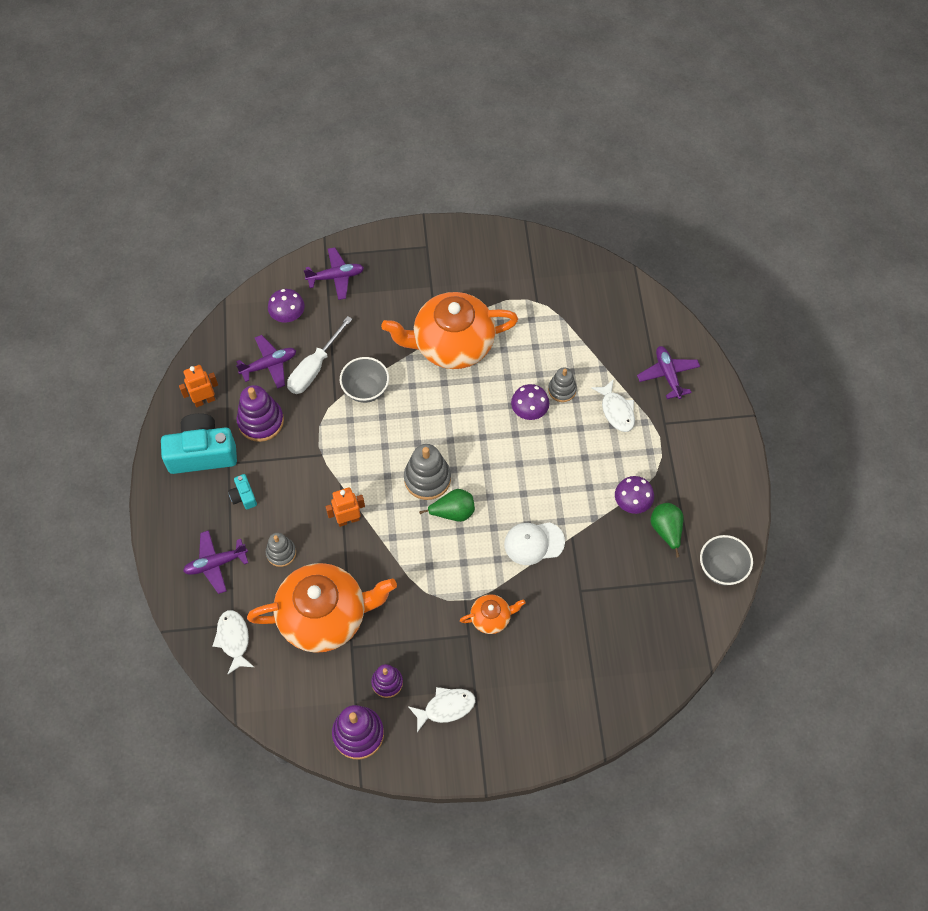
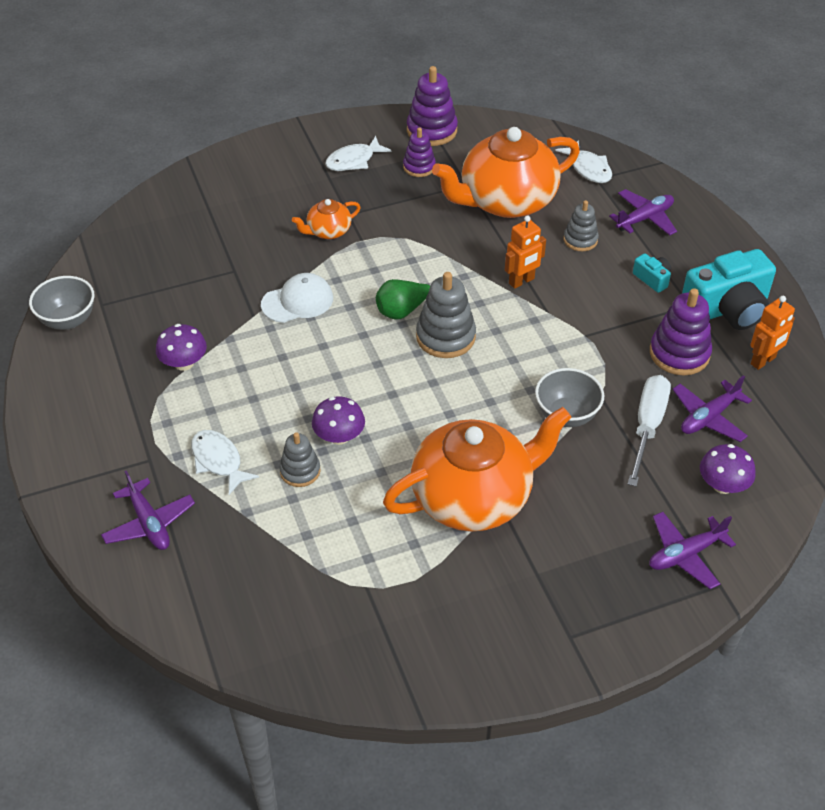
camera: 165 degrees right, 15 degrees down
green pear [651,503,684,557] -> none

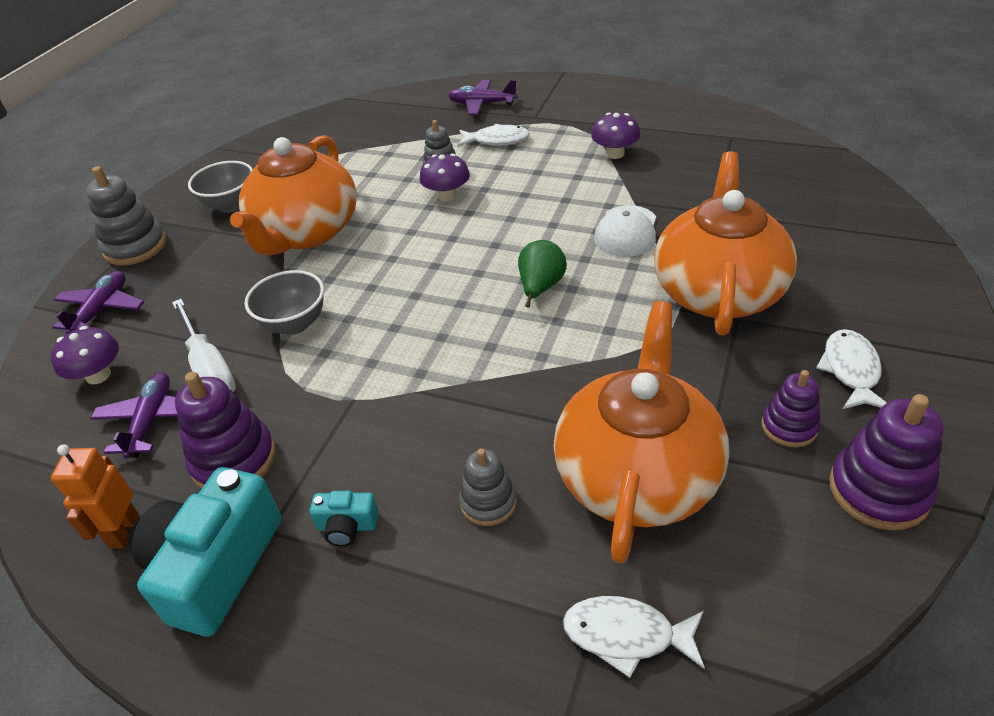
camera: 135 degrees right, 5 degrees down
grey bowl [29,276,94,330] -> grey bowl moved to [188,161,253,212]
orange teapot [292,199,361,239] -> orange teapot [654,151,797,335], size x2.23
grey stacking toy [416,272,476,358] -> grey stacking toy moved to [86,166,167,266]
orange robot [505,215,546,289] -> none
purple plane [609,189,677,236] -> none

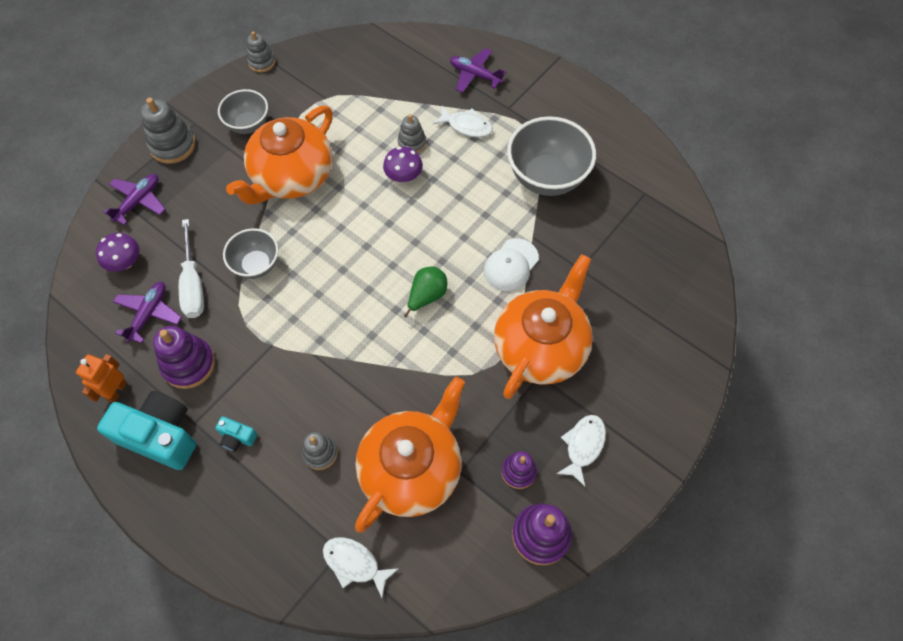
camera: 15 degrees right, 20 degrees up
turquoise camera [132,467,282,637] -> turquoise camera turned 75 degrees clockwise [97,391,196,470]
purple mushroom [591,113,640,159] -> grey bowl [507,116,596,196]
none -> grey stacking toy [247,31,275,72]

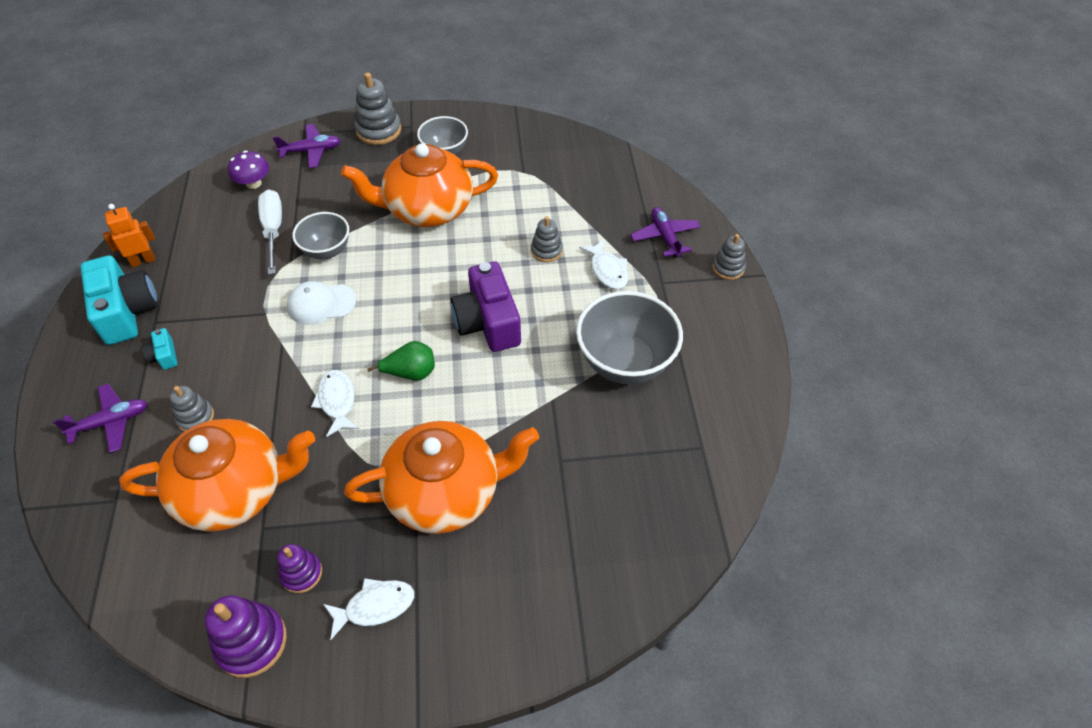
camera: 45 degrees right, 10 degrees down
purple plane [113,282,182,343] -> purple plane moved to [53,383,147,453]
purple stacking toy [153,326,215,389] -> none
white screwdriver [179,219,204,318] -> white screwdriver turned 135 degrees clockwise [258,189,282,275]
grey stacking toy [247,31,275,72] -> grey stacking toy moved to [712,234,746,280]
white fish [323,537,399,598] -> white fish moved to [311,370,359,437]
purple mushroom [383,147,423,183] -> none
white cap [484,238,539,292] -> white cap moved to [287,281,356,325]
none -> purple camera [450,261,521,352]

